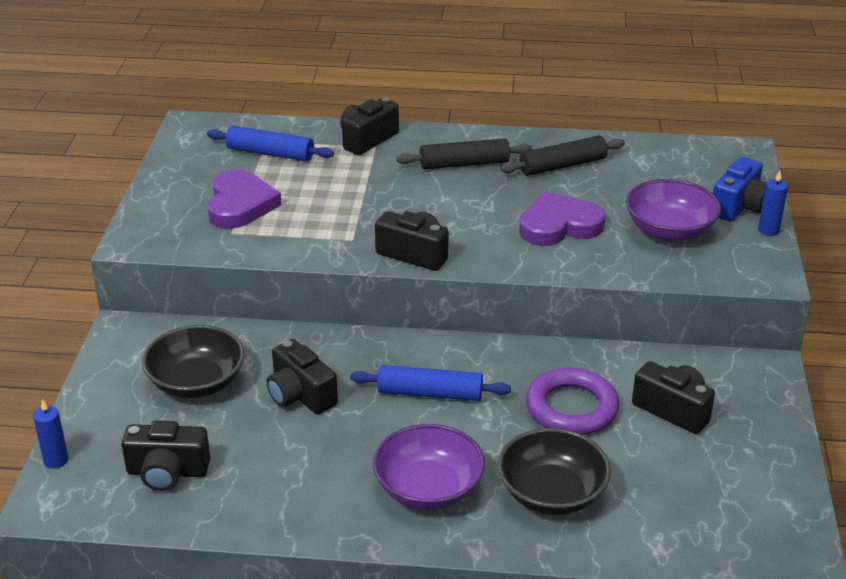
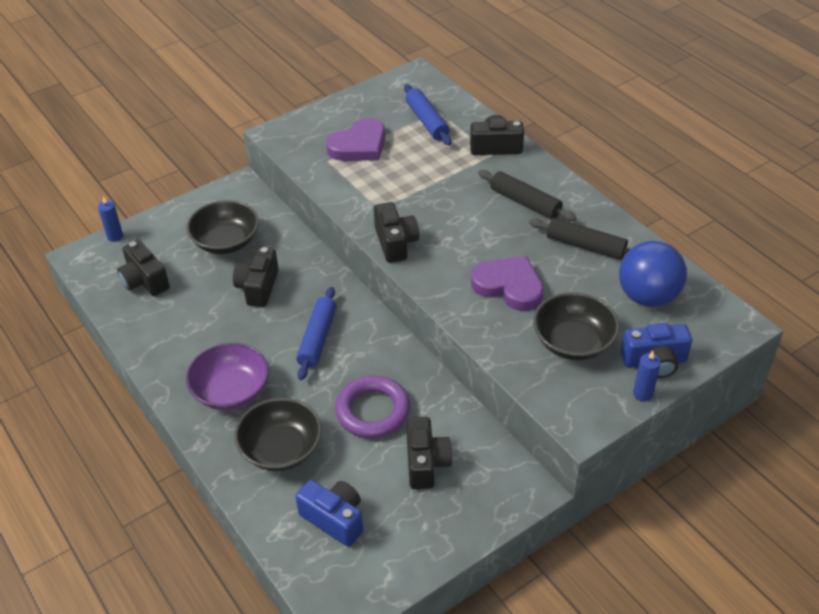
camera: 50 degrees right, 10 degrees up
blue rolling pin [350,365,511,401] -> blue rolling pin turned 45 degrees clockwise [296,287,337,380]
purple bowl [626,179,721,241] -> black bowl [533,292,620,360]
none -> blue camera [295,480,363,547]
none -> blue ball [619,241,687,307]

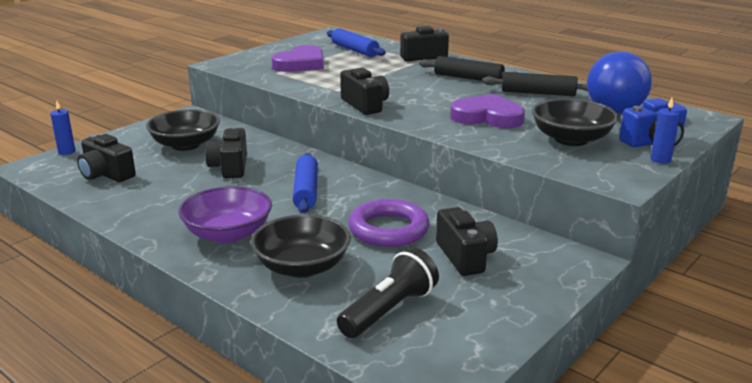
camera: 15 degrees left, 20 degrees down
blue camera [295,480,363,547] -> black flashlight [337,248,439,338]

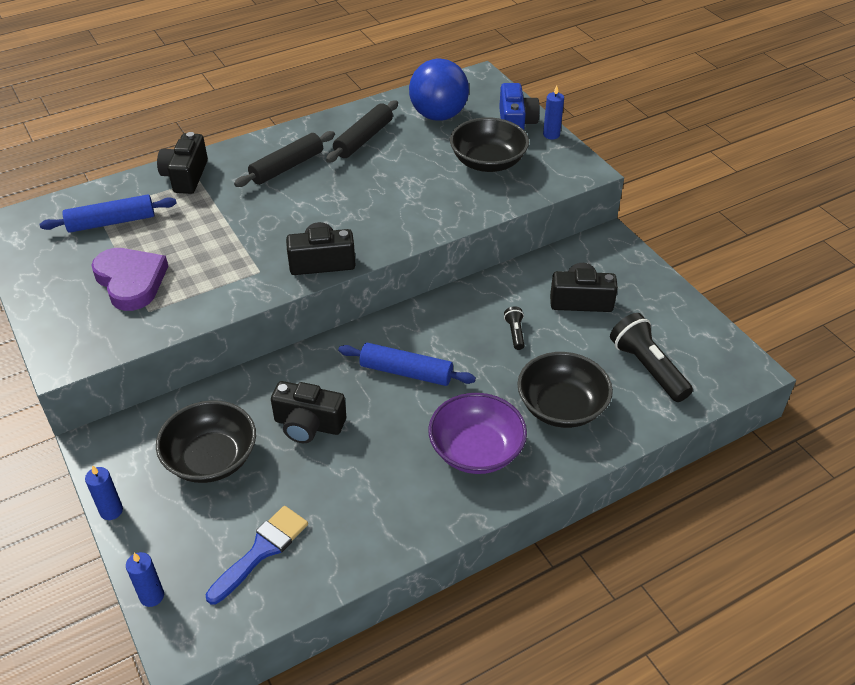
camera: 70 degrees left, 20 degrees up
black camera [77,134,136,182] -> blue brush [206,506,308,604]
purple ring [348,199,430,247] -> black flashlight [504,306,525,350]
purple heart [450,94,525,128] -> none
none -> blue candle [85,465,123,520]

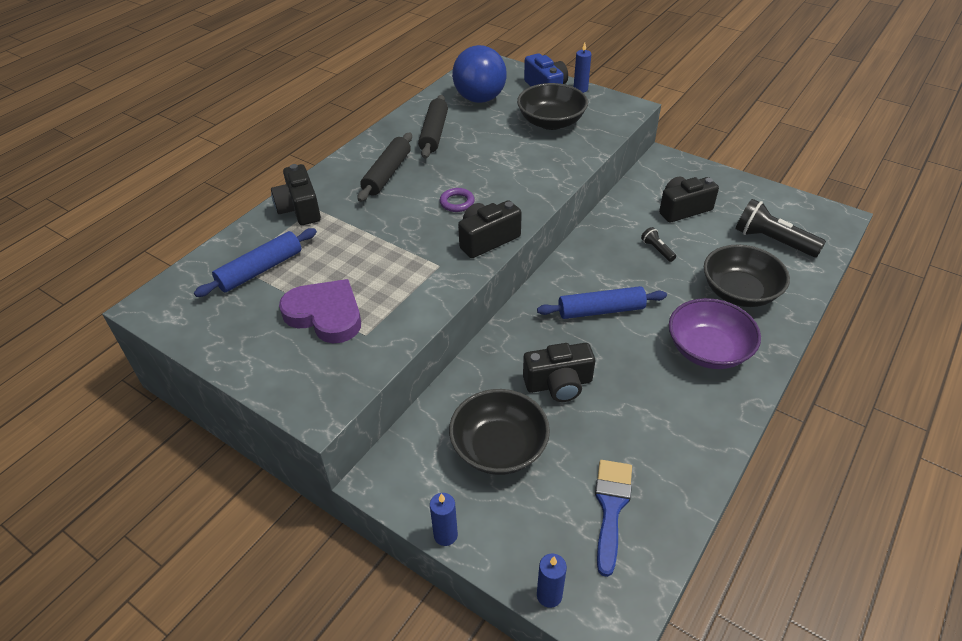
camera: 25 degrees left, 0 degrees up
none -> purple ring [440,188,475,212]

